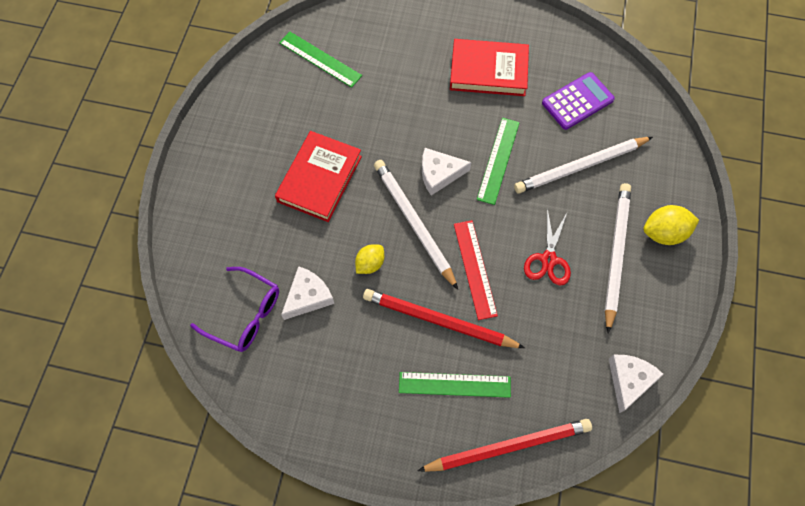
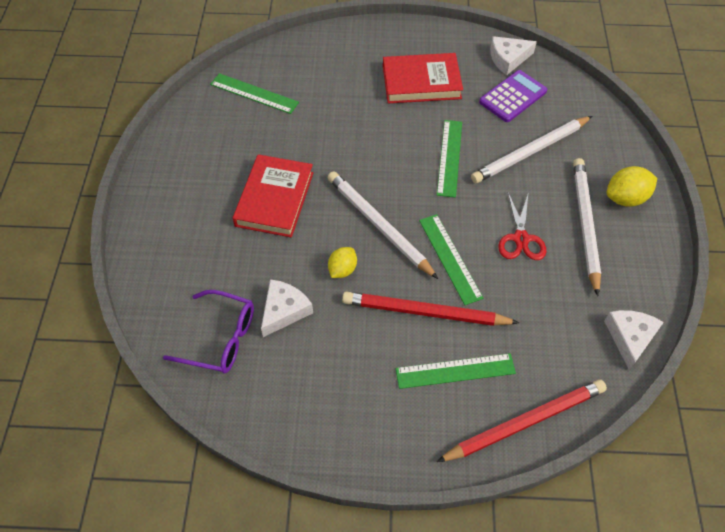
camera: 10 degrees left, 10 degrees down
white cheese [422,148,472,196] -> white cheese moved to [490,36,537,75]
red ruler [454,220,498,320] -> green ruler [419,214,483,305]

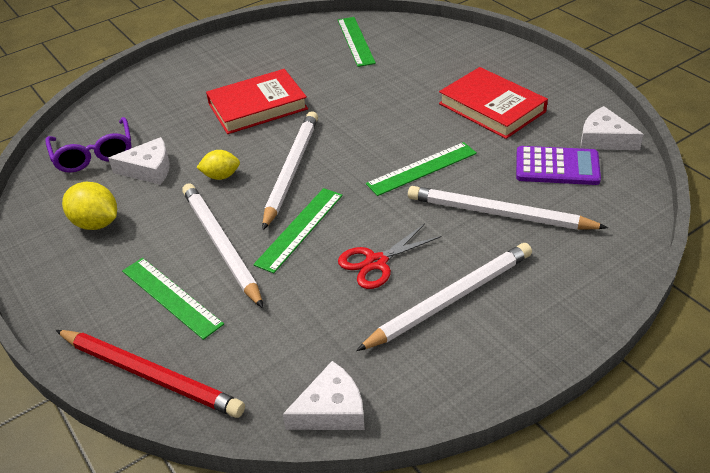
camera: 55 degrees right, 15 degrees down
red pencil [342,292,519,326] -> white pencil [182,183,263,308]
yellow lemon [607,166,657,207] -> yellow lemon moved to [62,182,117,230]

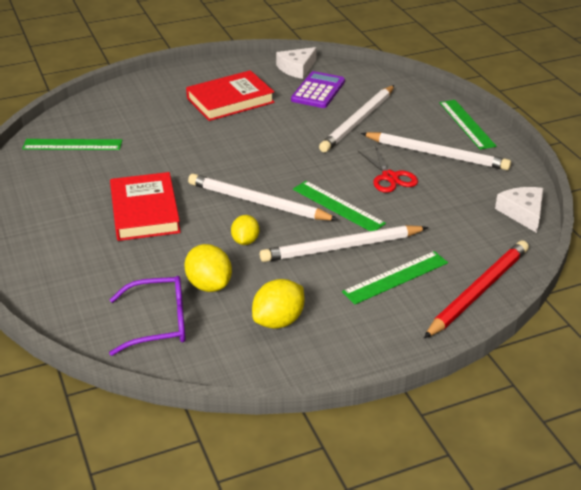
camera: 80 degrees left, 5 degrees down
white cheese [108,137,170,185] -> yellow lemon [184,244,232,292]
white pencil [356,243,532,351] -> white pencil turned 135 degrees clockwise [361,132,511,170]
green ruler [366,142,477,196] -> green ruler moved to [440,100,496,150]

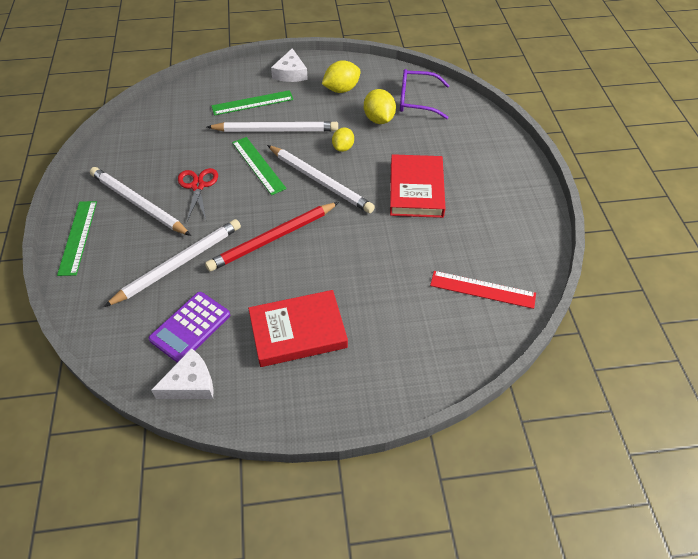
camera: 165 degrees left, 15 degrees up
green ruler [22,139,122,150] -> red ruler [430,271,536,309]
red pencil [424,240,529,338] -> red pencil moved to [205,202,339,271]
white cheese [495,187,543,233] -> white cheese moved to [271,48,308,82]

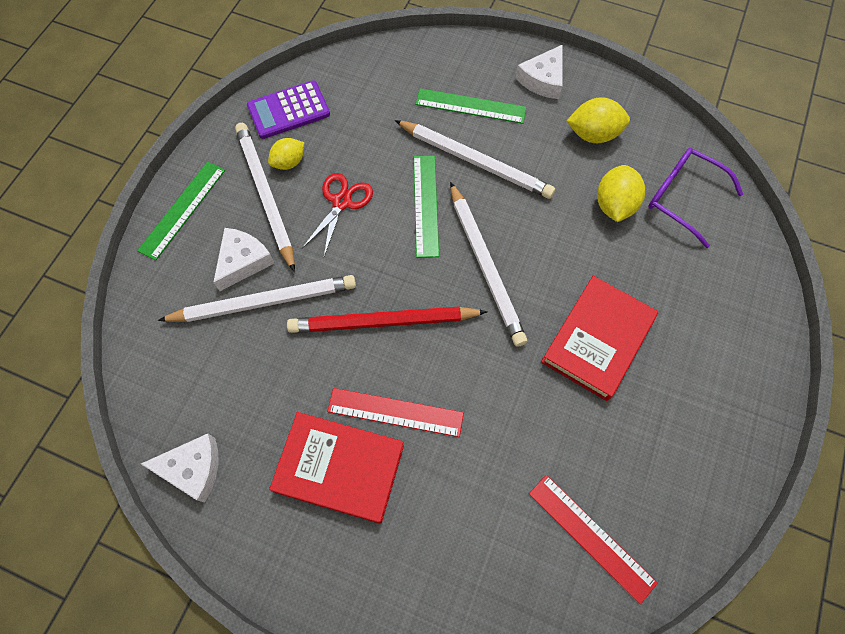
camera: 30 degrees right, 15 degrees up
purple calculator [149,292,230,363] -> purple calculator moved to [247,81,330,139]
yellow lemon [332,127,354,152] -> yellow lemon moved to [268,138,304,170]
none -> white cheese [213,228,274,291]
none -> red ruler [327,388,464,437]

